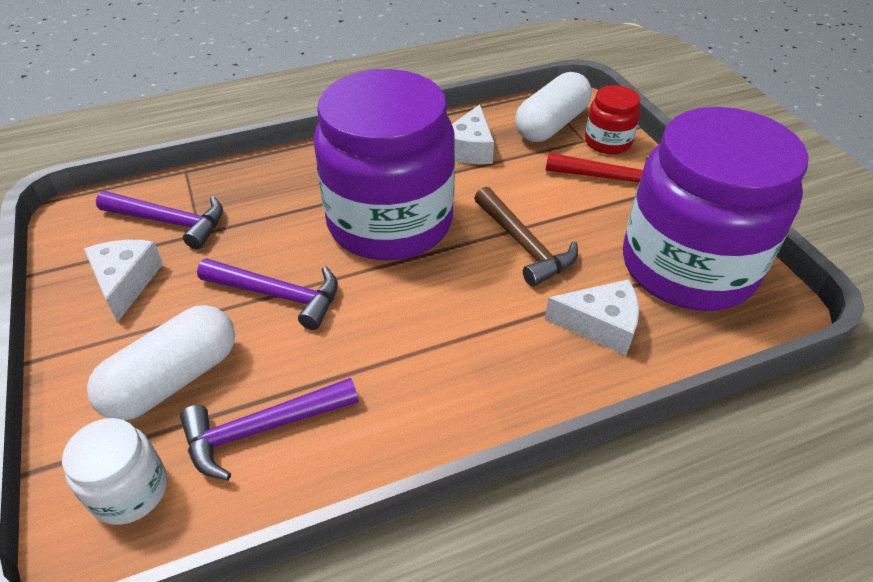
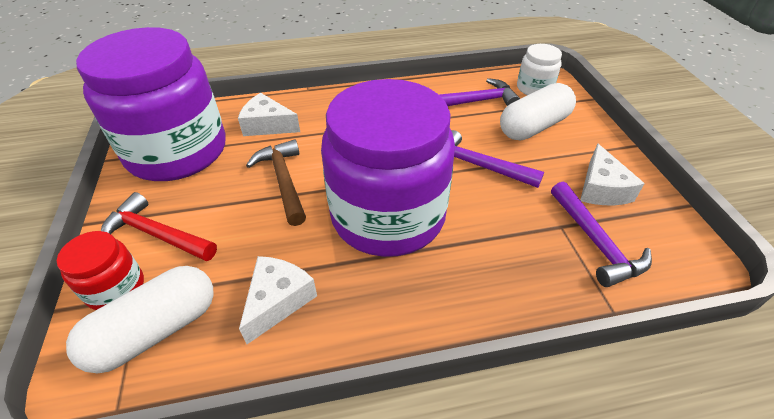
camera: 170 degrees left, 0 degrees up
purple hammer [96,191,223,249] -> purple hammer turned 135 degrees counterclockwise [551,181,652,287]

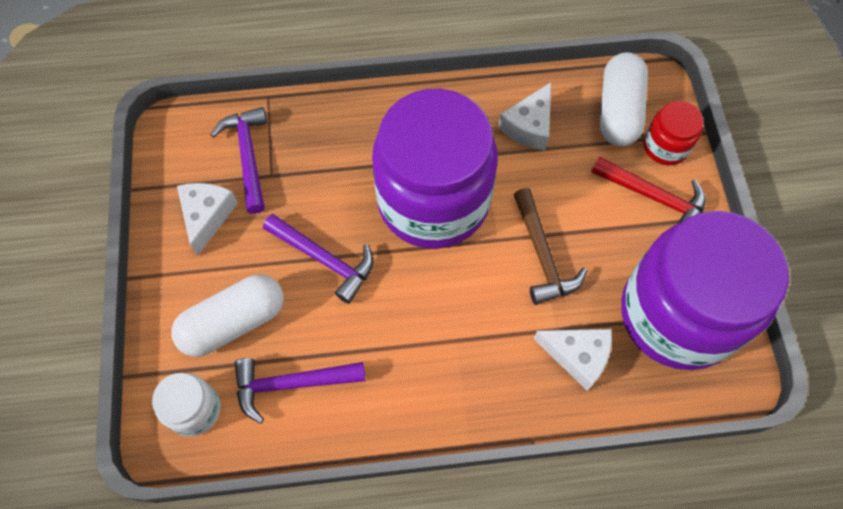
camera: 175 degrees left, 20 degrees up
white capsule [66,266,214,373] -> white capsule turned 45 degrees counterclockwise [600,52,648,146]

